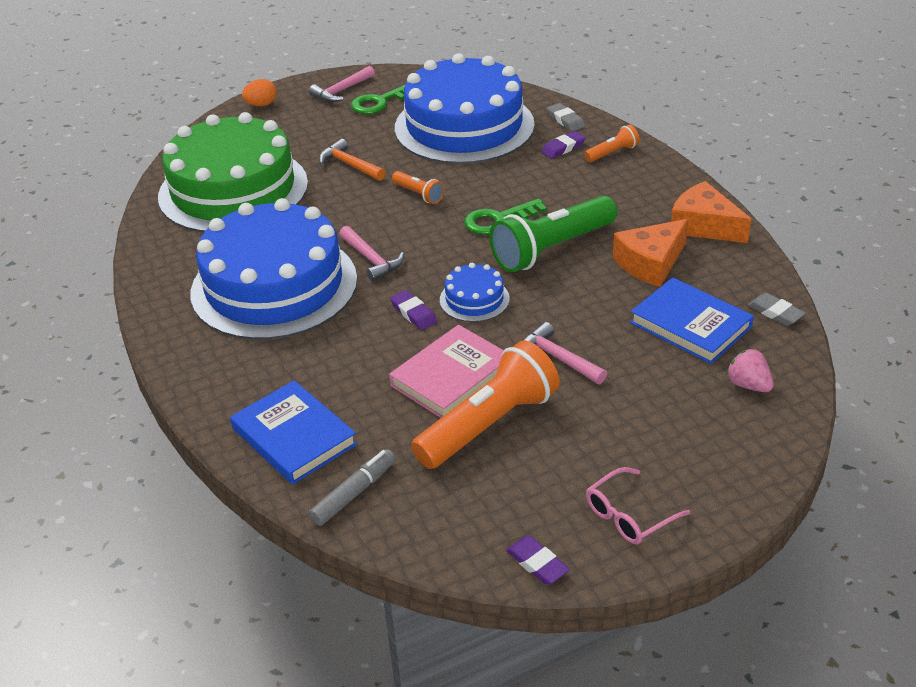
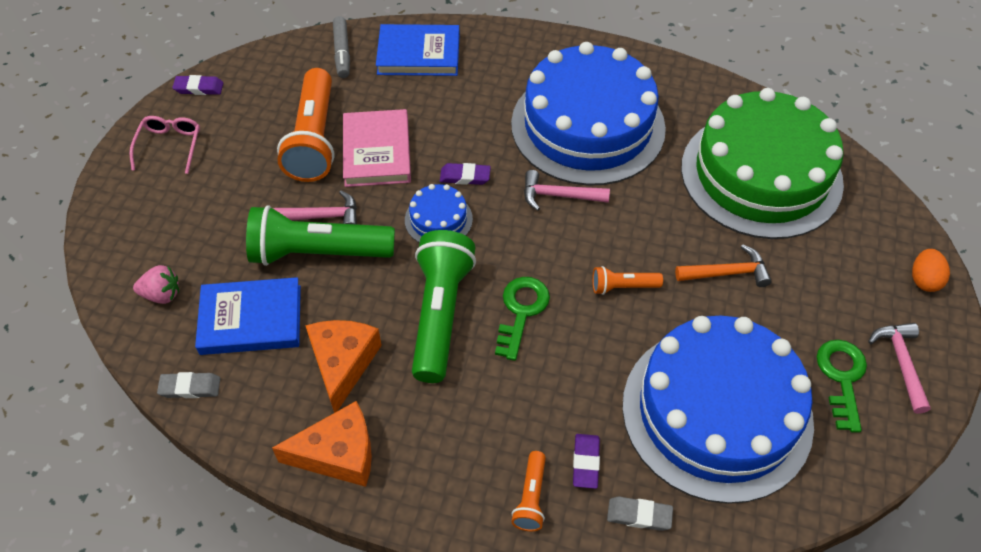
camera: 130 degrees right, 15 degrees up
none -> green flashlight [246,205,395,266]

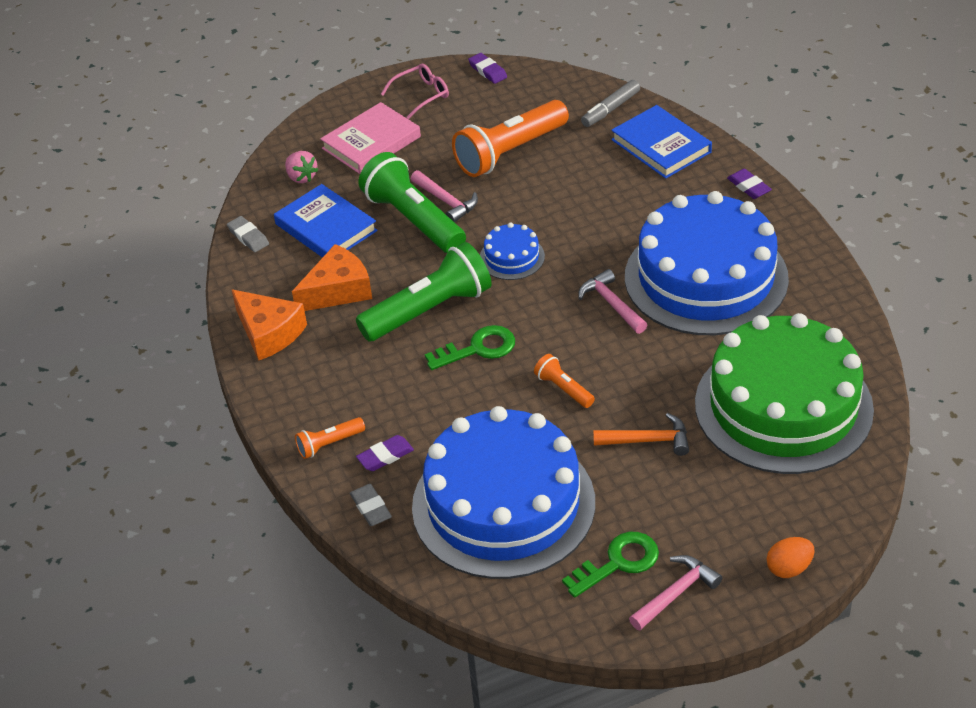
camera: 55 degrees right, 10 degrees down
pink book [343,109,411,187] -> pink book moved to [320,102,421,174]
purple eraser [440,163,491,185] -> purple eraser moved to [727,169,772,199]
orange hammer [675,244,772,287] -> orange hammer turned 45 degrees counterclockwise [593,413,689,456]

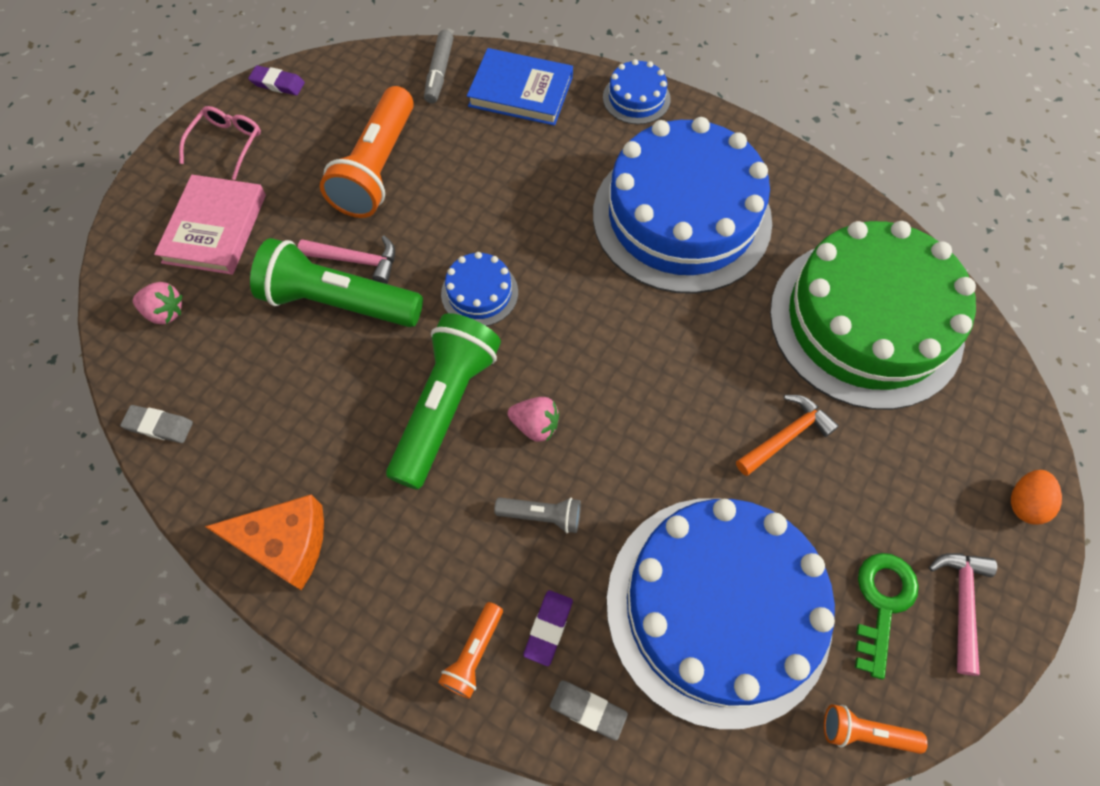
camera: 40 degrees left, 20 degrees up
blue book [274,184,377,258] -> none
orange cheese [292,244,372,311] -> none
green key [425,325,515,370] -> pink strawberry [507,397,559,442]
orange flashlight [534,354,595,408] -> orange flashlight moved to [824,704,928,754]
pink hammer [578,269,647,334] -> none
purple eraser [727,169,772,199] -> blue cake [603,59,671,124]
none -> grey flashlight [494,498,581,533]

